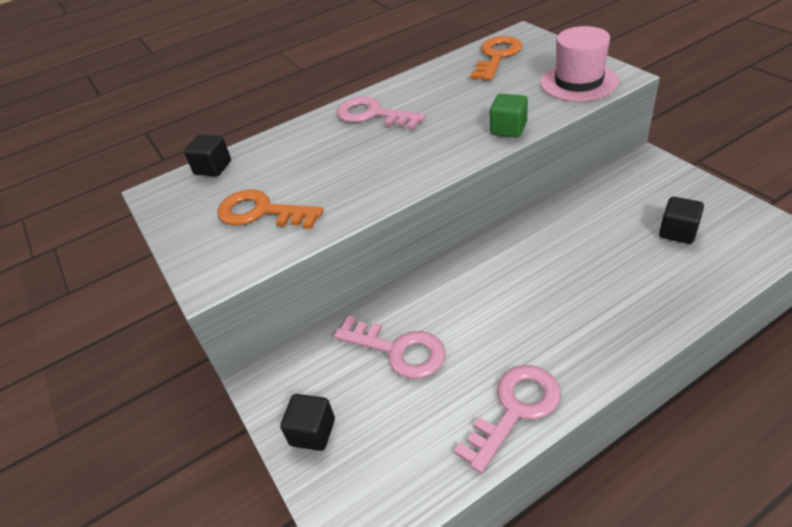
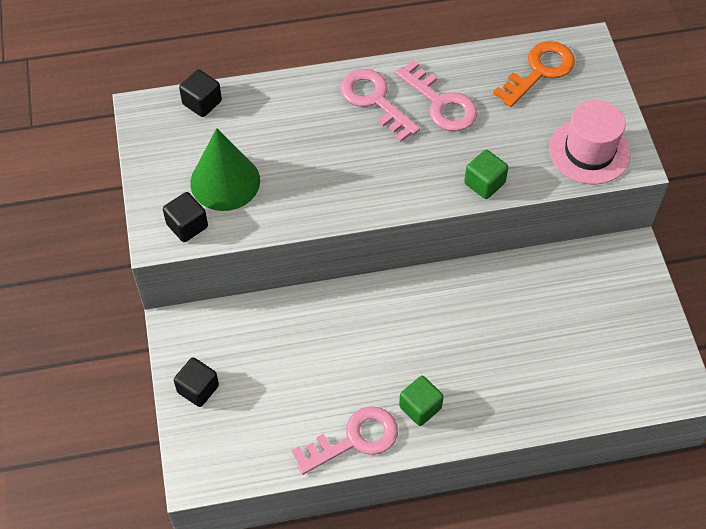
camera: 15 degrees right, 15 degrees up
orange key [217,189,324,229] -> green cone [190,128,260,211]
pink key [334,316,446,379] -> pink key moved to [395,60,478,131]
black cube [659,197,704,244] -> black cube moved to [163,192,208,242]
none -> green cube [399,376,444,426]

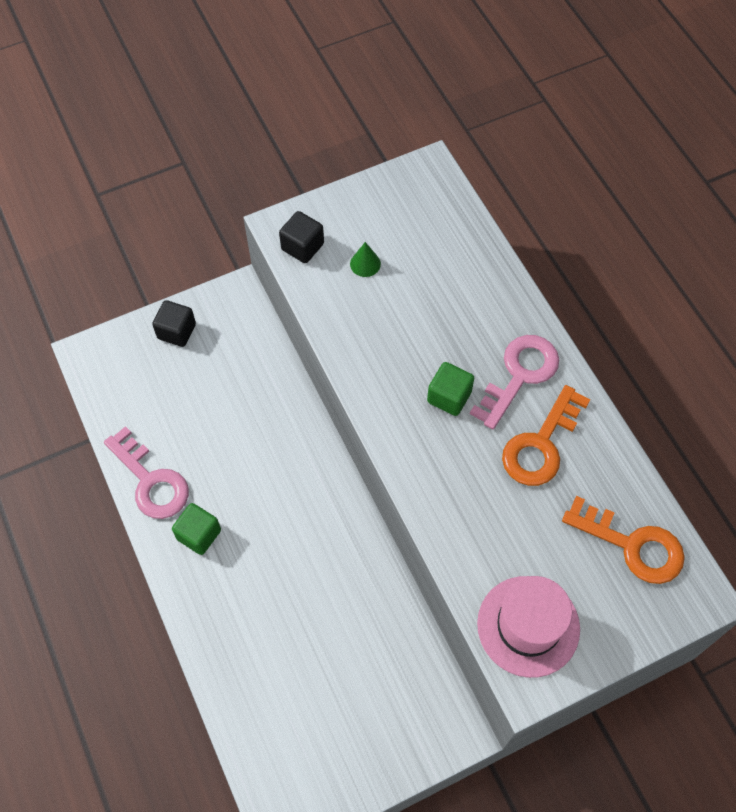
camera: 75 degrees right, 5 degrees up
black cube [179,70,222,117] -> none
green cone [190,128,260,211] -> green cone [350,242,381,277], size x0.42
pink key [395,60,478,131] -> orange key [502,385,590,486]
green cube [464,150,508,199] -> green cube moved to [427,362,474,416]

